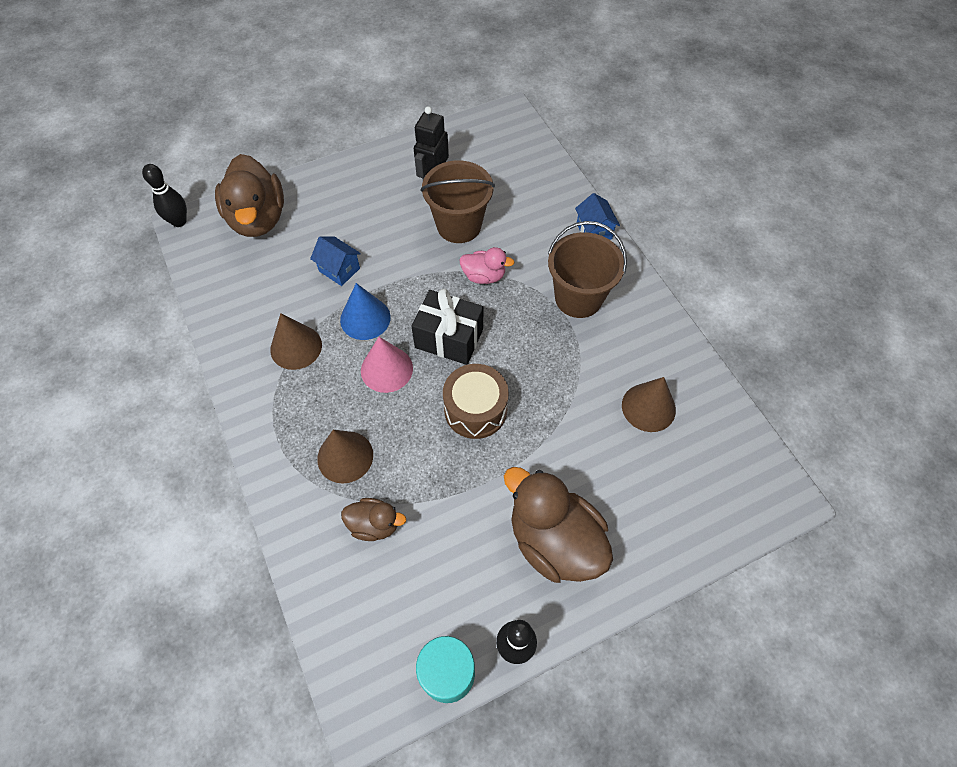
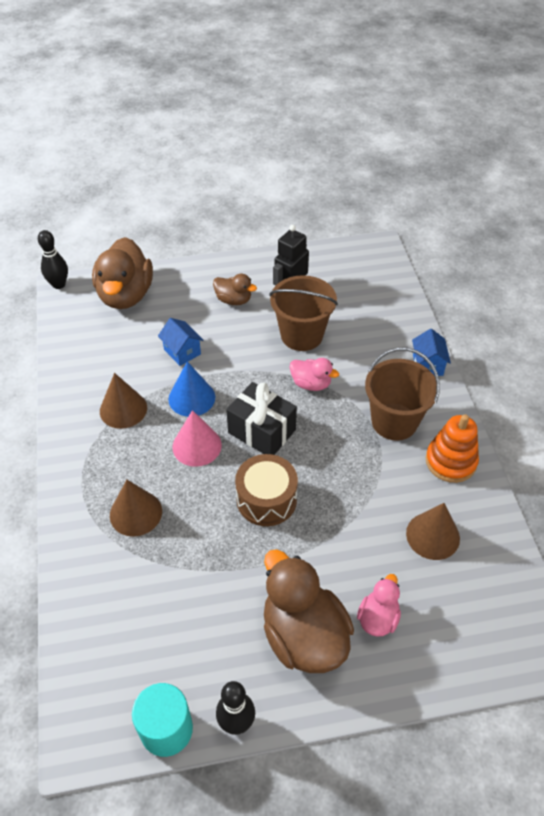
camera: 15 degrees right, 10 degrees down
brown duck [341,498,406,541] -> brown duck moved to [213,274,257,305]
none -> pink duck [357,574,401,637]
none -> orange stacking toy [426,414,479,483]

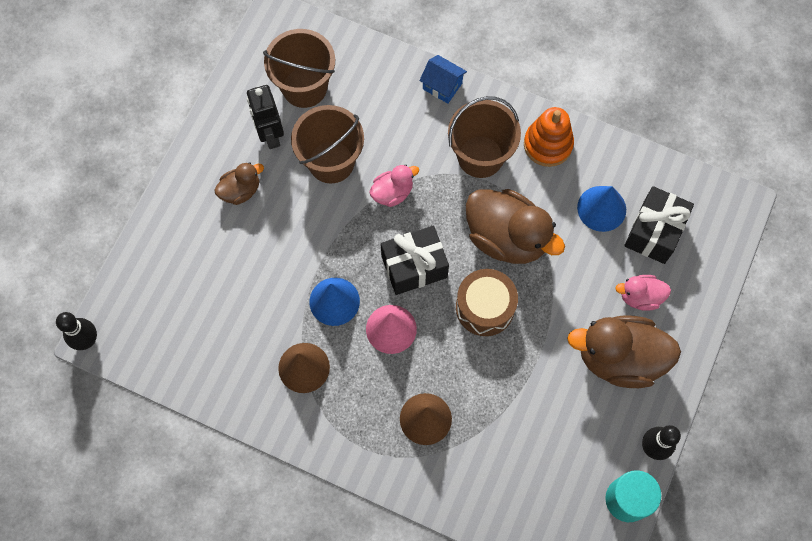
camera: 55 degrees left, 20 degrees up
brown duck [92,237,153,309] -> brown duck moved to [466,189,565,264]
blue house [158,318,203,366] -> none
pink duck [357,574,401,637] -> pink duck turned 60 degrees counterclockwise [615,275,671,311]
brown cone [406,503,460,560] -> blue cone [577,186,626,232]
none -> brown bucket [263,29,335,108]
none -> black gift [624,186,694,264]

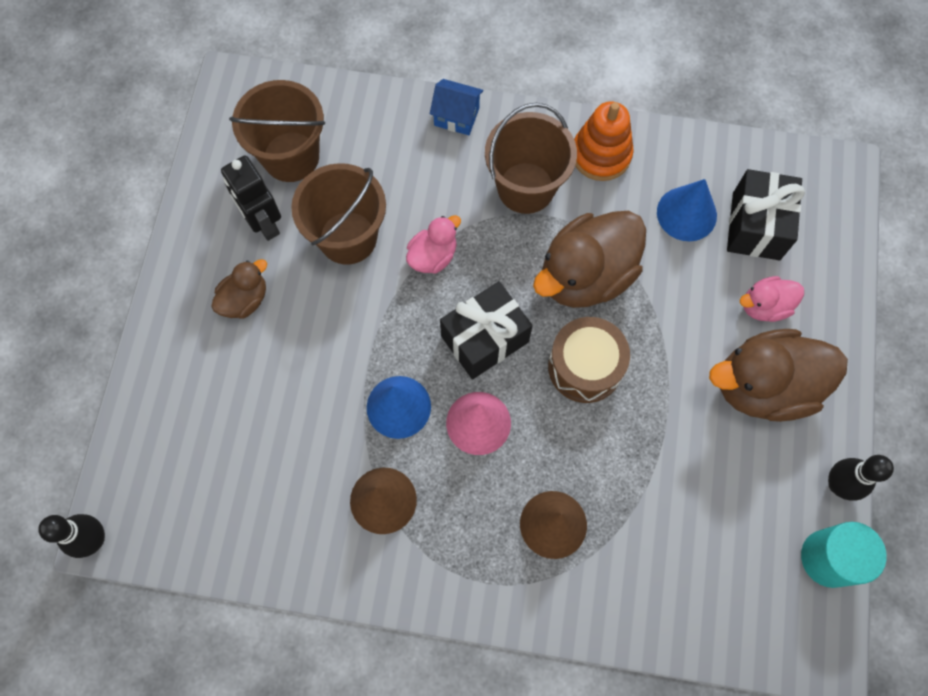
camera: 15 degrees left, 0 degrees up
brown duck [466,189,565,264] -> brown duck turned 120 degrees clockwise [533,211,646,308]

